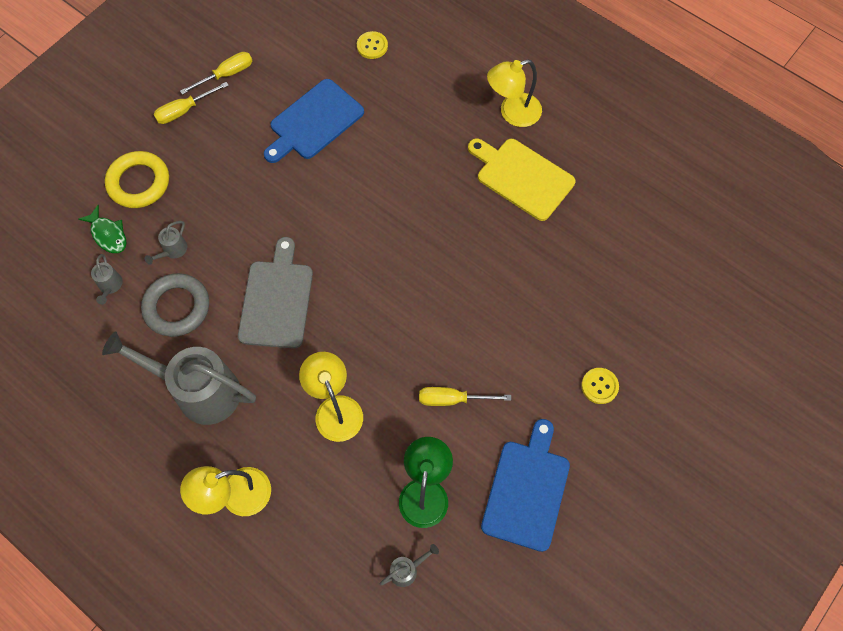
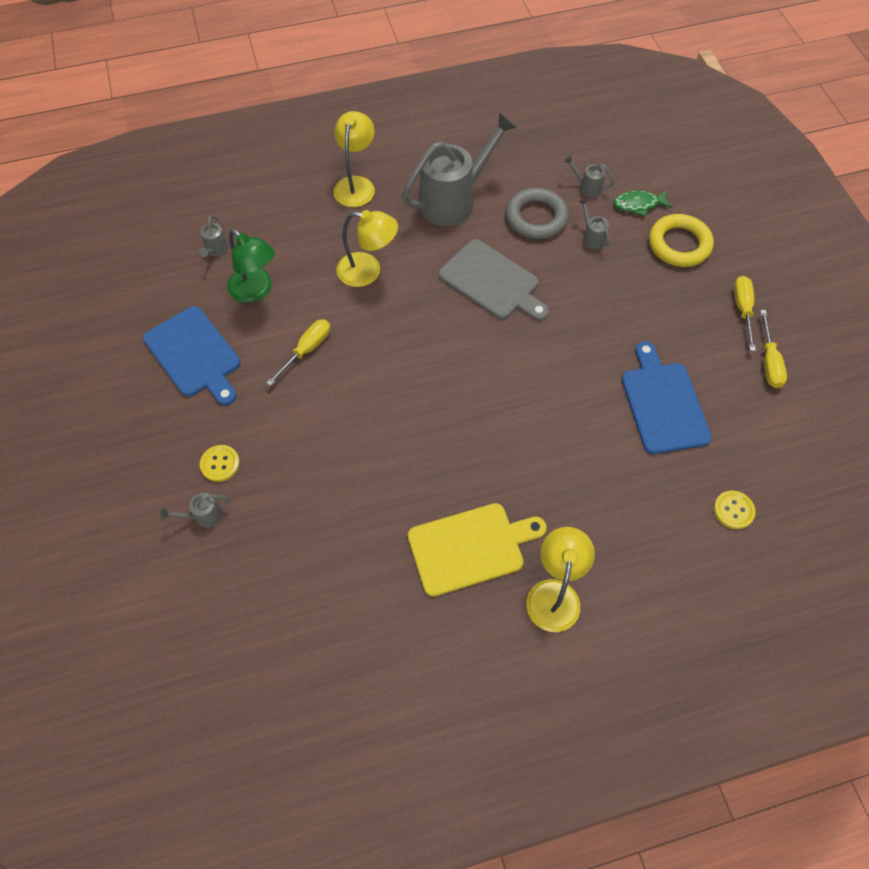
camera: 125 degrees right, 5 degrees down
none -> grey watering can [160,493,230,528]

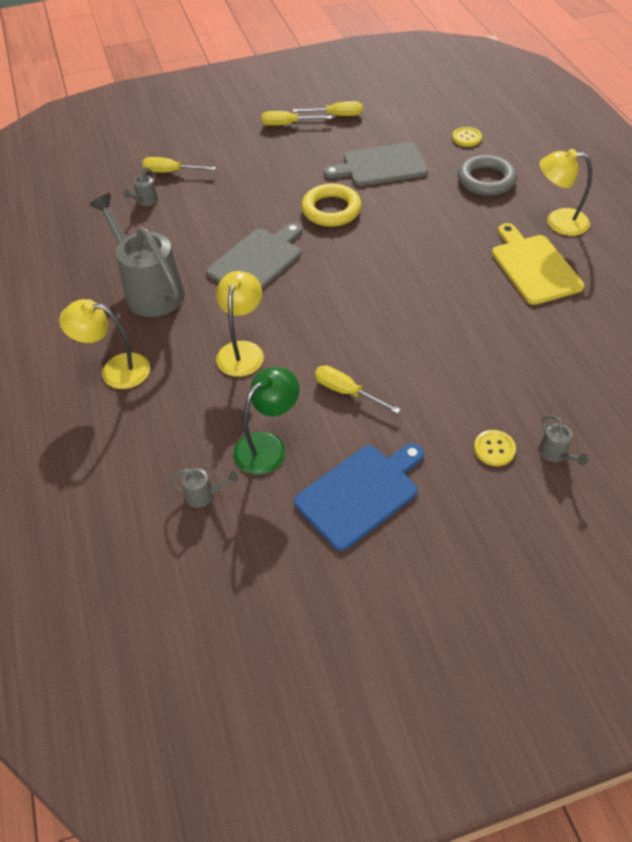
camera: 90 degrees left, 10 degrees down
grey ring [506,188,569,239] -> grey ring moved to [458,155,517,196]
grey watering can [579,198,610,250] -> none
green fish [614,190,673,216] -> yellow screwdriver [142,157,216,173]
blue cutting board [621,341,712,454] -> grey cutting board [324,142,428,186]
yellow ring [649,214,714,267] -> yellow ring moved to [301,183,362,227]

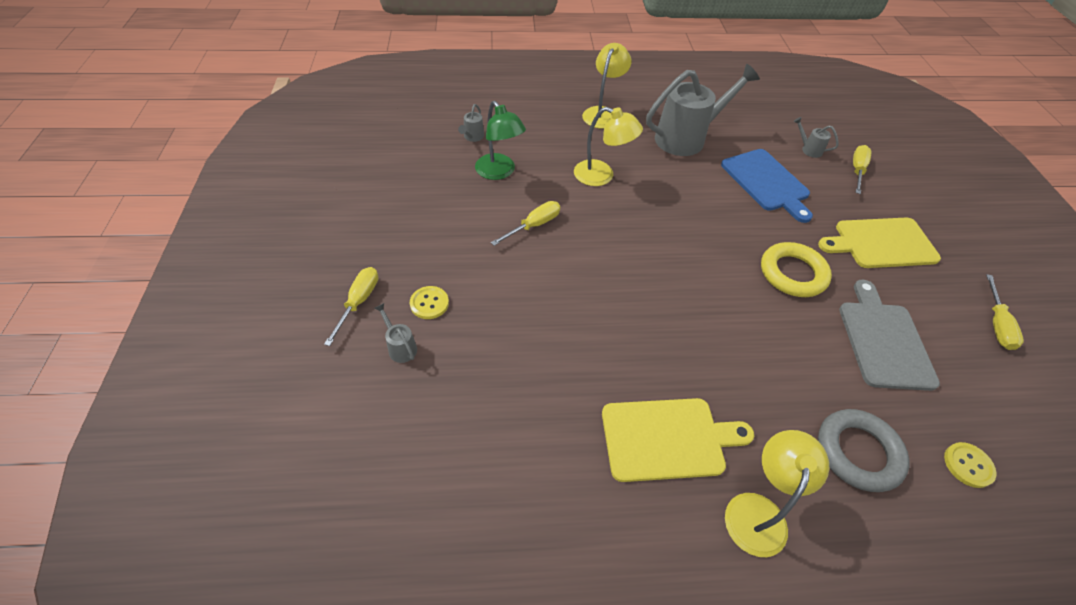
camera: 100 degrees right, 0 degrees up
grey cutting board [207,222,302,289] -> none
yellow screwdriver [262,111,332,126] -> yellow screwdriver moved to [324,267,378,346]
blue cutting board [294,443,424,551] -> blue cutting board moved to [721,149,813,223]
grey watering can [539,415,588,465] -> grey watering can turned 60 degrees clockwise [374,303,417,363]
none -> yellow cutting board [818,218,941,268]

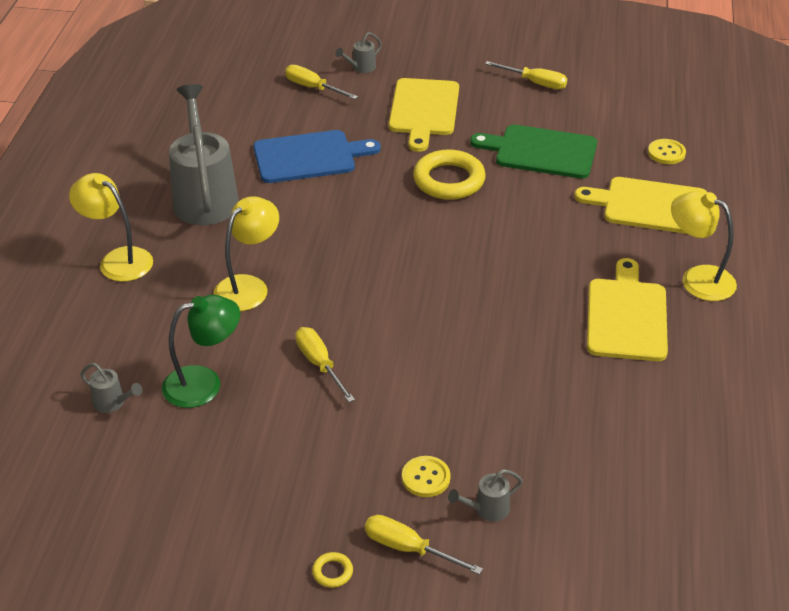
camera: 75 degrees left, 10 degrees down
grey watering can [793,117,839,158] -> grey watering can moved to [335,32,382,73]
grey ring [818,409,909,492] -> yellow cutting board [575,177,708,234]
grey cutting board [839,280,940,391] -> green cutting board [470,125,597,179]
none -> yellow ring [312,552,353,588]

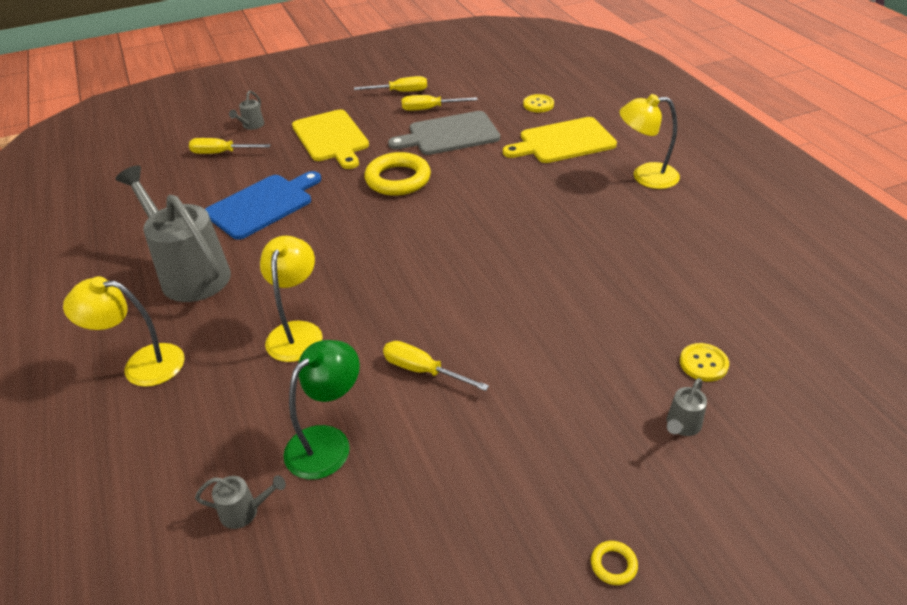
camera: 30 degrees left, 0 degrees up
yellow screwdriver [365,515,483,575] -> yellow screwdriver moved to [401,95,478,111]
yellow button [402,456,451,497] -> yellow button moved to [680,343,729,382]
green cutting board [470,125,597,179] -> grey cutting board [388,111,500,155]
yellow cutting board [587,258,668,361] -> none

